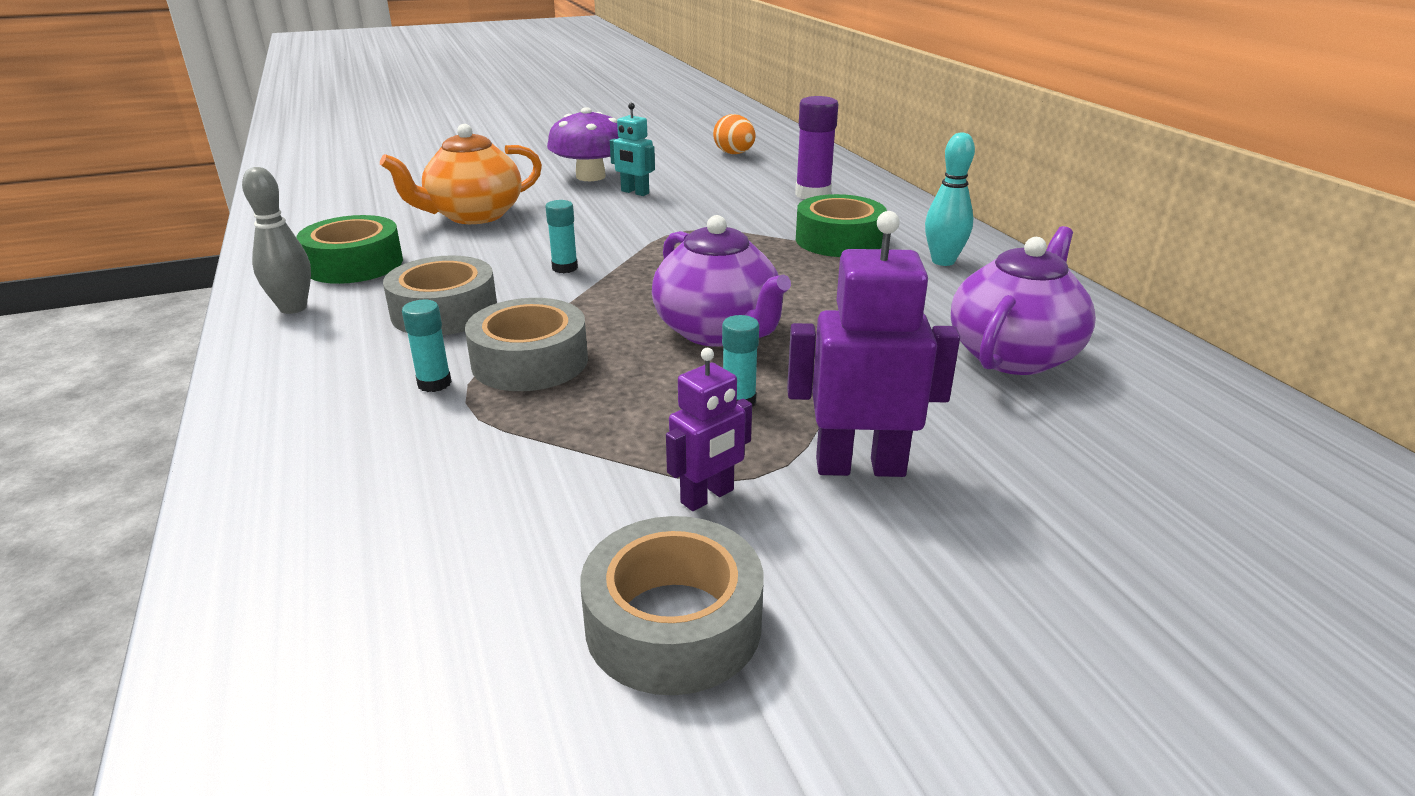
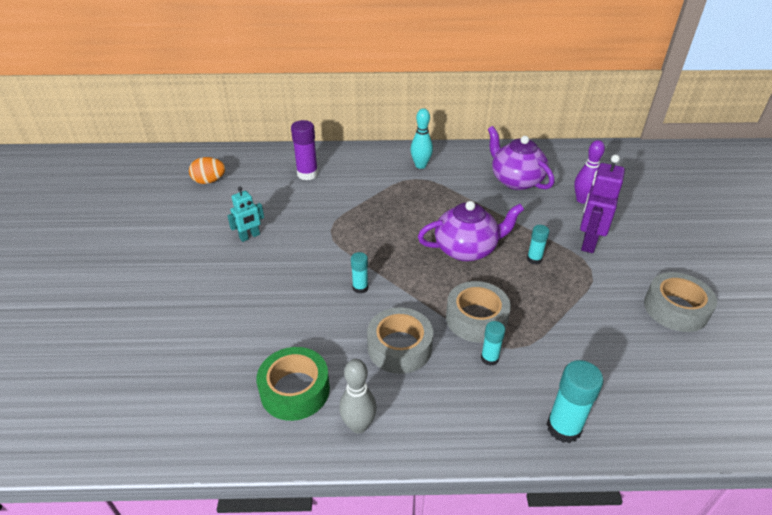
camera: 70 degrees left, 10 degrees up
orange teapot [380,124,542,224] -> none
purple mushroom [547,107,619,181] -> none
purple robot [666,348,752,511] -> none
green tape [796,194,887,257] -> none
none -> turquoise glue stick [547,360,604,443]
none -> purple bowling pin [574,140,605,204]

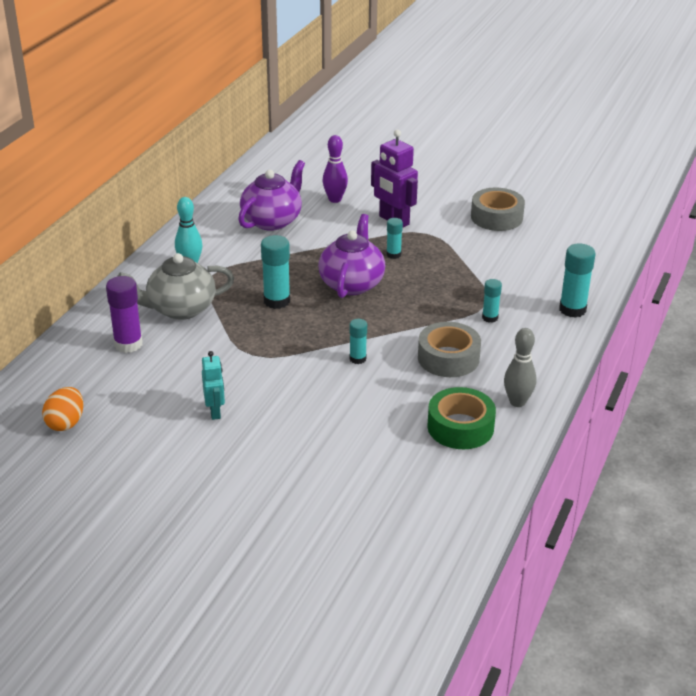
camera: 65 degrees left, 5 degrees down
grey tape [446,281,511,343] -> none
purple teapot [488,126,554,190] -> purple teapot turned 135 degrees clockwise [238,160,305,231]
none -> grey teapot [117,253,234,320]
none -> turquoise glue stick [261,235,290,309]

